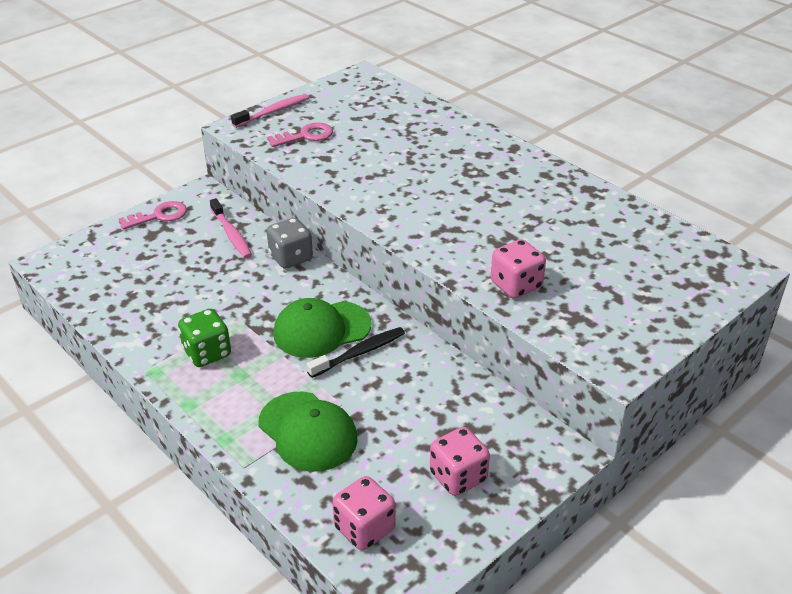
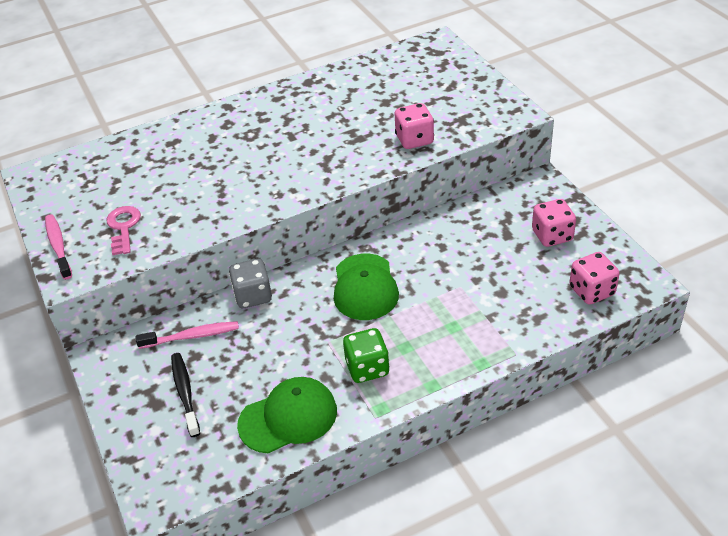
camera: 70 degrees left, 5 degrees up
pink key [119,201,187,230] -> none
green cap [259,392,358,472] -> green cap moved to [237,377,337,453]
black toothbrush [307,327,405,378] -> black toothbrush moved to [171,353,200,437]

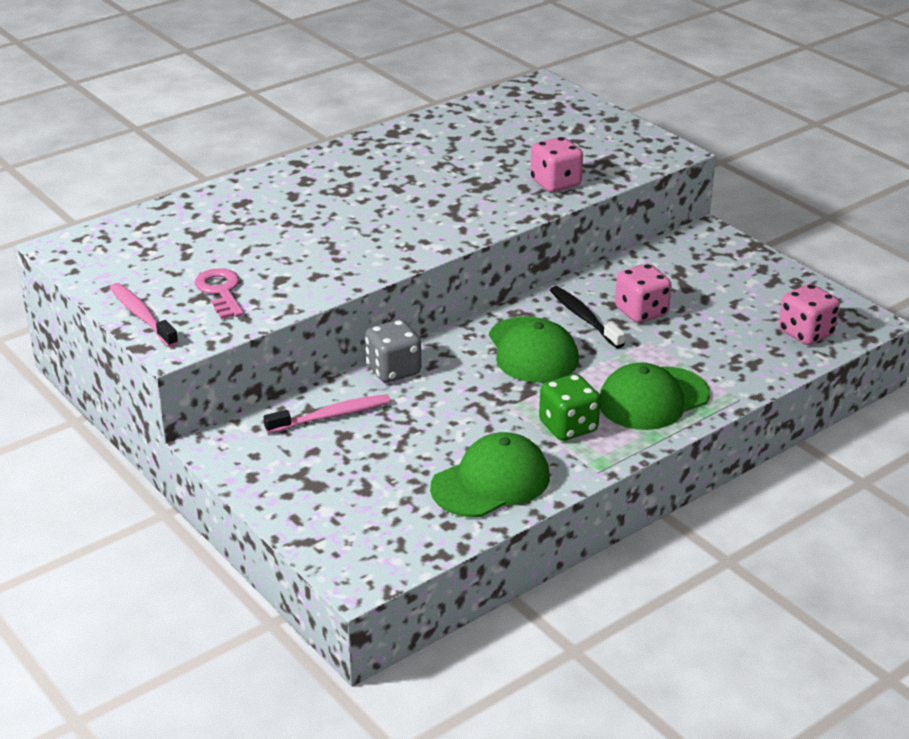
camera: 15 degrees left, 10 degrees down
black toothbrush [171,353,200,437] -> black toothbrush moved to [550,286,625,348]
pink dice [532,199,576,247] -> pink dice moved to [615,264,672,323]
none -> green cap [599,363,710,430]

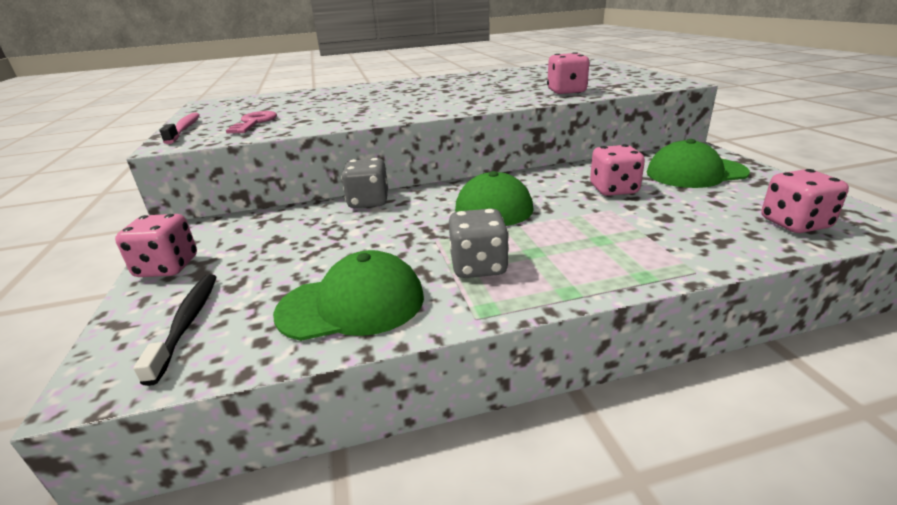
camera: 25 degrees right, 5 degrees down
pink toothbrush [264,394,391,434] -> none
green dice [539,374,600,441] -> grey dice [449,209,509,278]
black toothbrush [550,286,625,348] -> black toothbrush moved to [133,274,217,386]
green cap [599,363,710,430] -> green cap moved to [647,139,750,188]
none -> pink dice [115,214,197,277]

